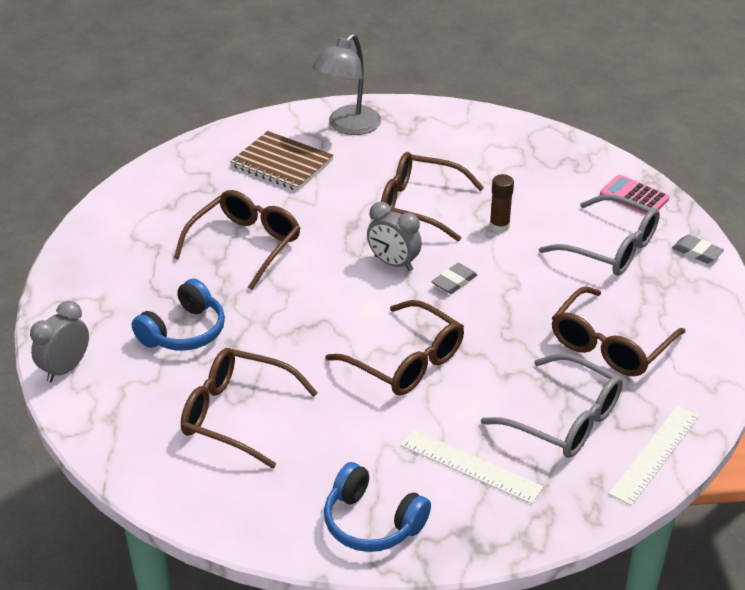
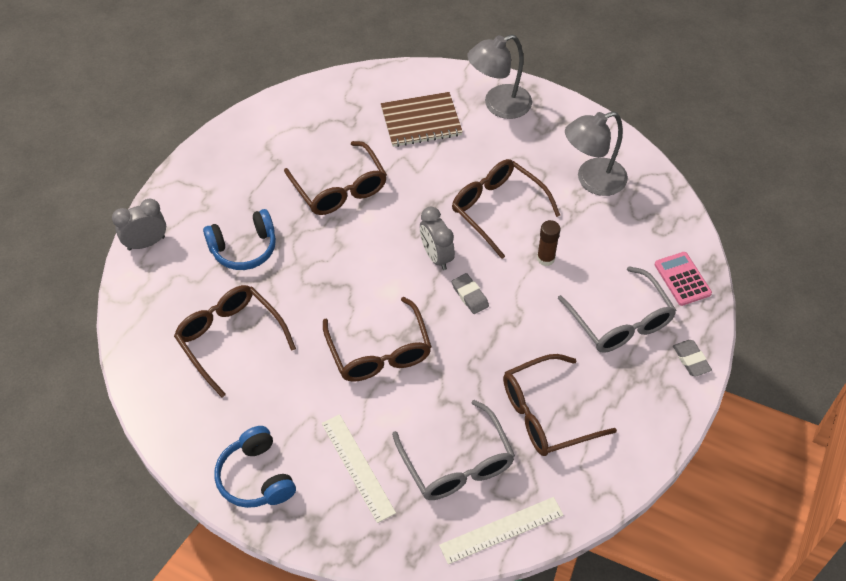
camera: 30 degrees right, 15 degrees up
brown glasses [174,190,300,290] -> brown glasses turned 90 degrees clockwise [284,141,387,215]
brown notebook [230,131,334,191] -> brown notebook turned 75 degrees counterclockwise [381,92,463,147]
grey eraser [431,263,477,294] -> grey eraser turned 75 degrees clockwise [452,273,489,314]
none -> grey lamp [565,111,628,196]

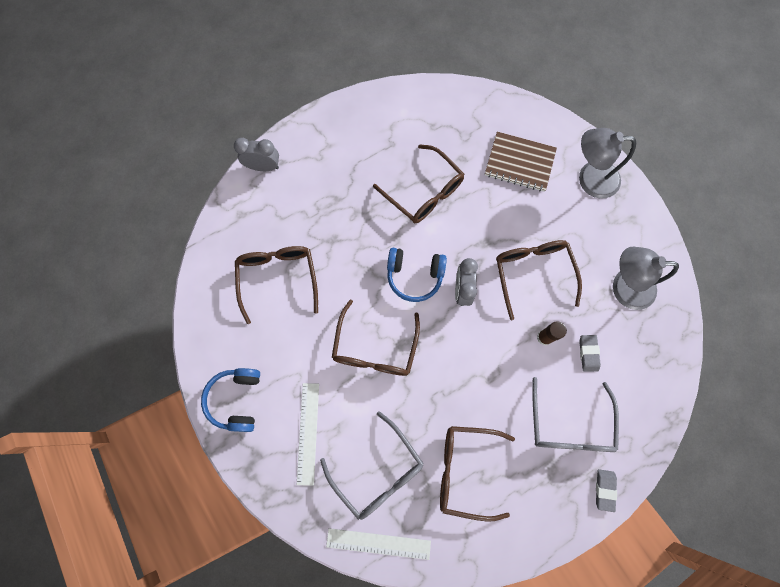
camera: 30 degrees right, 20 degrees up
blue headphones [203,209,276,270] -> blue headphones moved to [387,248,447,302]
brown glasses [284,141,387,215] -> brown glasses turned 45 degrees counterclockwise [373,144,464,223]
grey glasses [392,400,515,500] -> grey glasses turned 45 degrees counterclockwise [320,411,424,520]
grey eraser [452,273,489,314] -> grey eraser moved to [579,335,601,372]
pink calculator [655,252,712,306] -> none

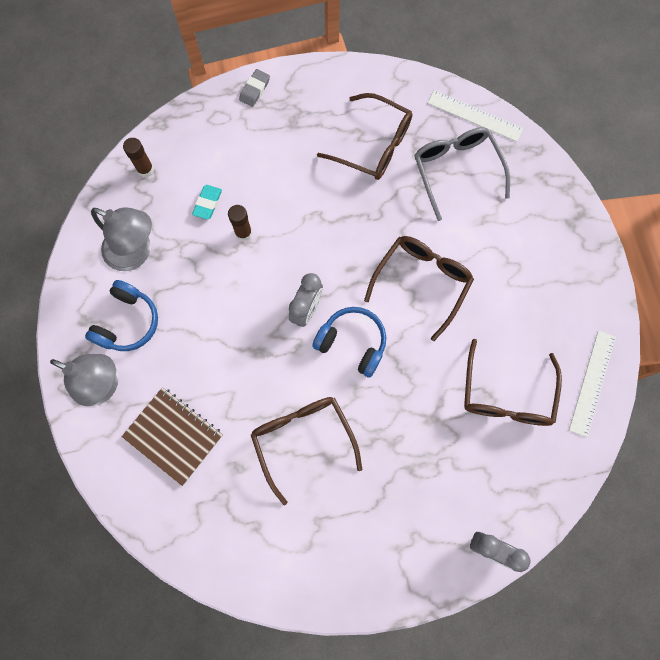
camera: 160 degrees left, 0 degrees up
blue headphones [201,368,260,432] -> blue headphones moved to [85,280,158,351]
white ruler [297,383,319,486] -> white ruler moved to [569,331,616,437]
brown glasses [496,240,582,320] -> none
grey glasses [532,377,619,452] -> none
grey eraser [579,335,601,372] -> turquoise eraser [192,185,222,220]
none -> brown glue stick [123,138,154,177]

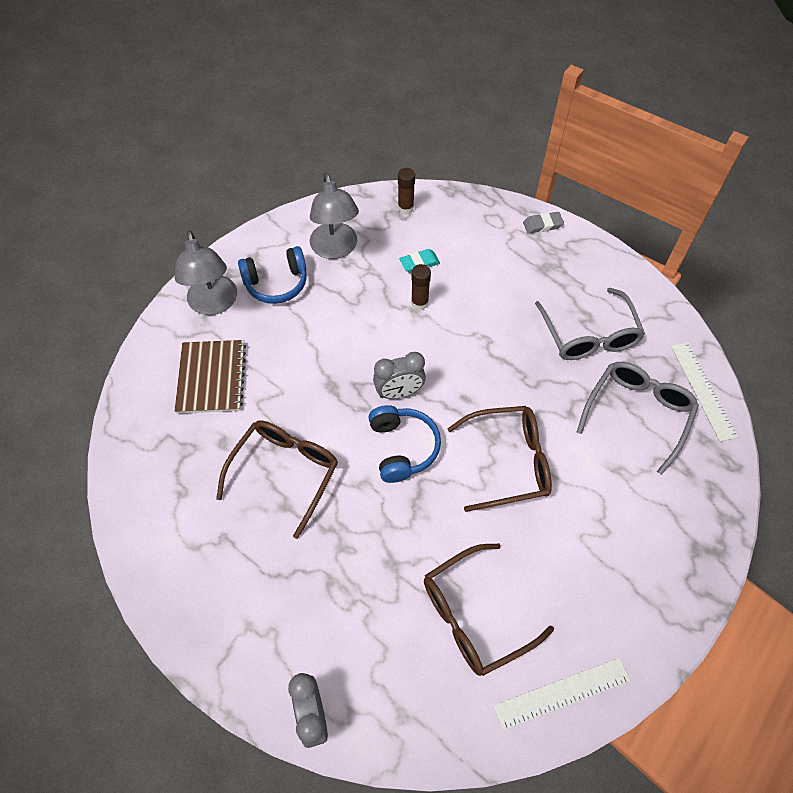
camera: 50 degrees right, 15 degrees down
brown glasses [317,93,412,180] -> grey glasses [535,288,645,360]

